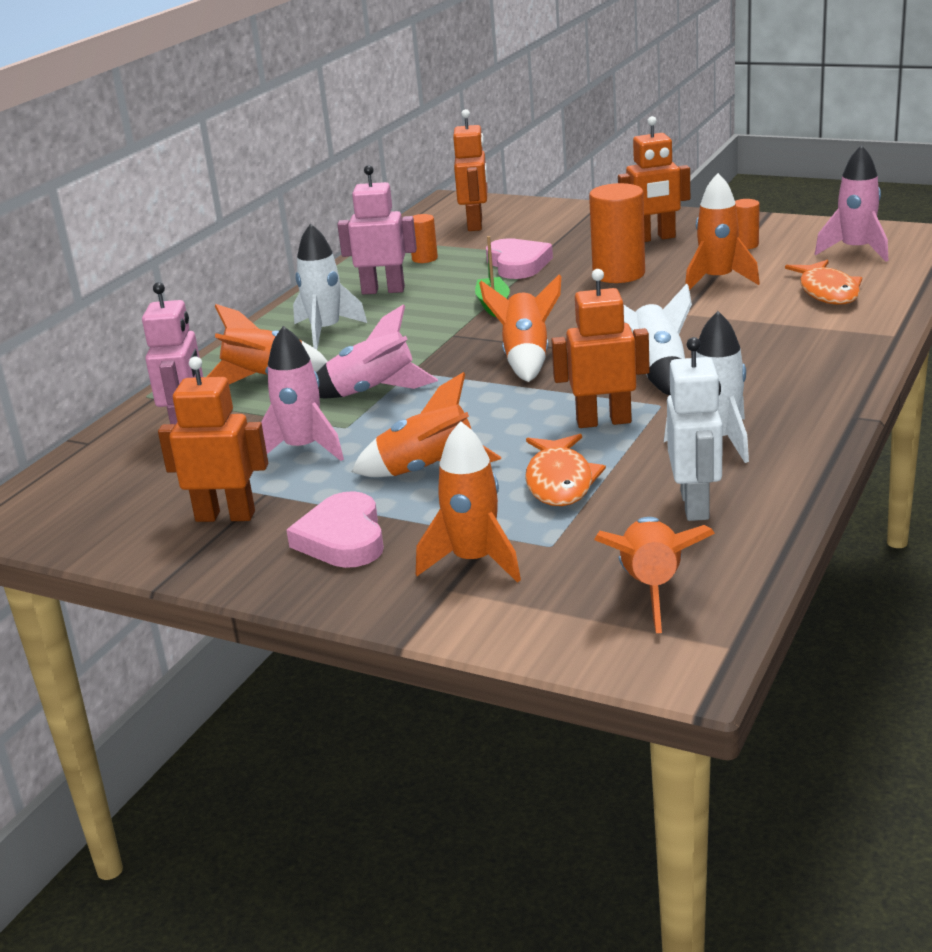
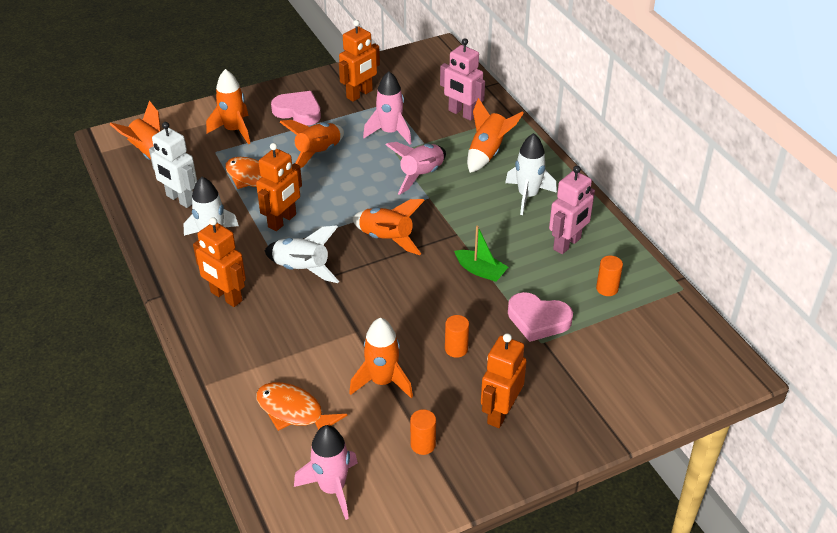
camera: 125 degrees right, 15 degrees up
orange robot [453,109,488,231] -> orange robot moved to [193,217,246,307]
orange cylinder [589,183,645,283] -> orange cylinder [445,315,469,358], size x0.53

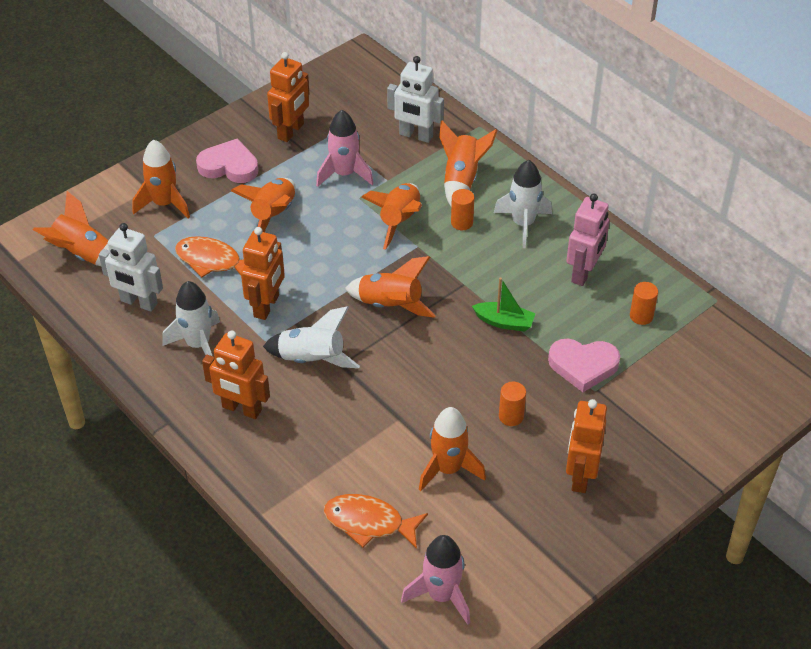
camera: 15 degrees left, 5 degrees up
pink rocket [385,142,446,195] -> orange rocket [361,183,422,250]
orange cylinder [410,409,436,455] -> orange cylinder moved to [451,189,474,230]
pink robot [440,38,485,121] -> white robot [387,56,444,143]

